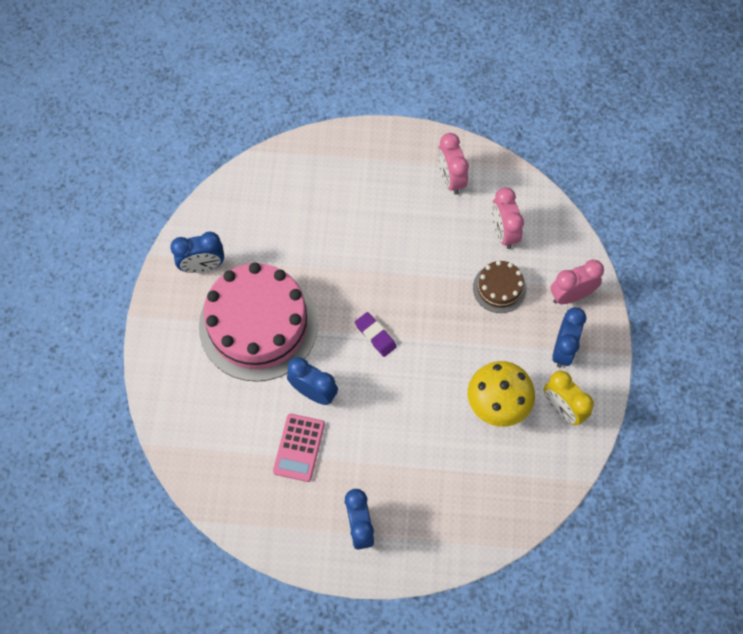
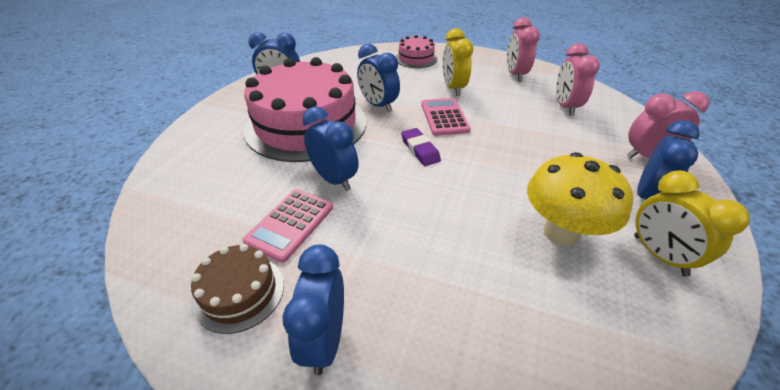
camera: 15 degrees right, 25 degrees down
brown cake [473,261,526,313] -> brown cake moved to [191,244,284,334]
none -> blue clock [357,44,400,112]
none -> pink cake [396,35,437,68]
none -> pink calculator [421,98,471,136]
none -> yellow clock [443,28,473,96]

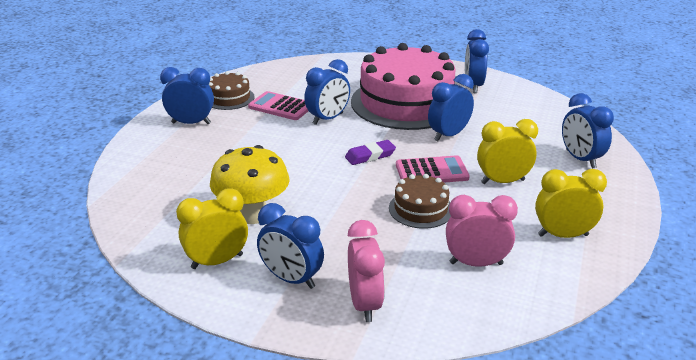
camera: 90 degrees right, 10 degrees down
pink cake [396,35,437,68] -> blue clock [562,93,614,169]
pink clock [507,17,540,82] -> yellow clock [535,169,607,238]
none -> brown cake [389,174,451,229]

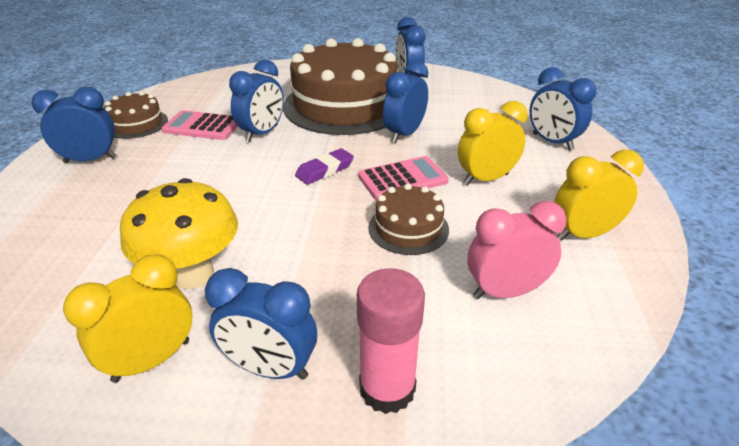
camera: 15 degrees left, 5 degrees up
pink clock [348,220,385,322] -> pink glue stick [357,268,425,414]
pink cake [351,43,455,130] -> brown cake [283,38,397,135]

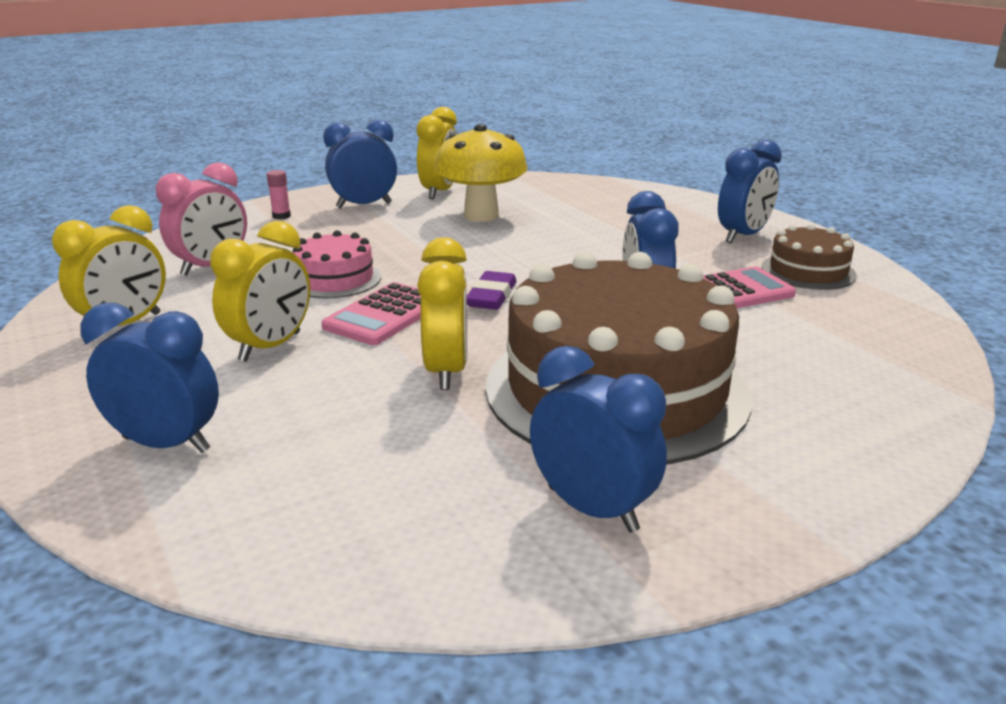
camera: 145 degrees right, 10 degrees down
pink glue stick [357,268,425,414] -> pink glue stick [267,170,291,219], size x0.47
brown cake [369,184,449,255] -> pink cake [292,230,381,298]
blue clock [383,61,428,143] -> yellow clock [417,237,467,390]

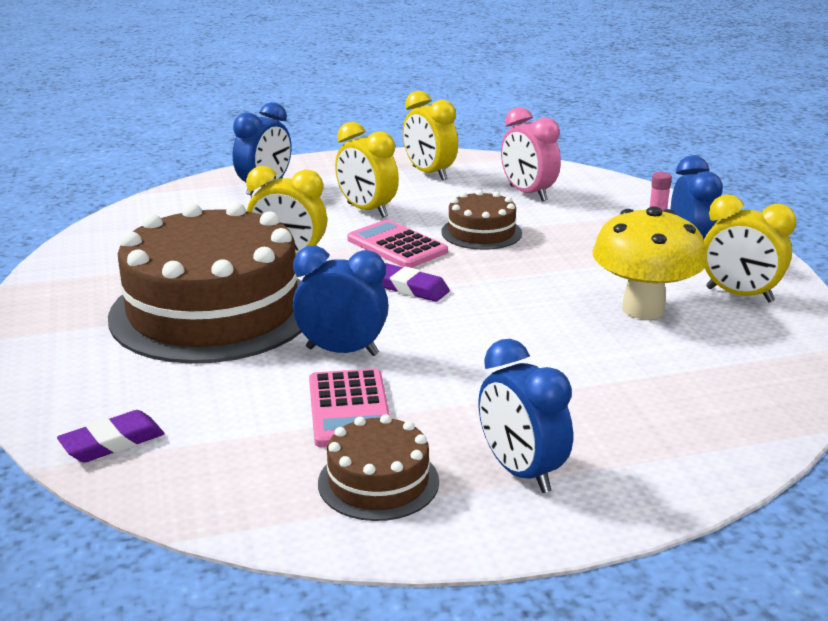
camera: 105 degrees right, 0 degrees up
pink cake [292,230,381,298] -> brown cake [441,190,522,250]
blue clock [530,346,667,533] -> none
none -> purple eraser [57,410,165,462]

